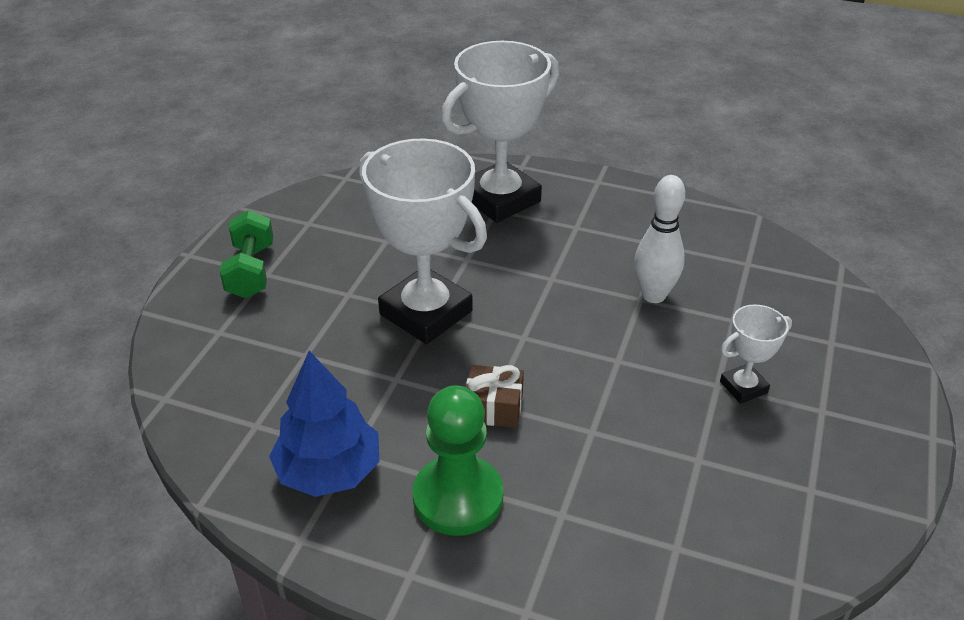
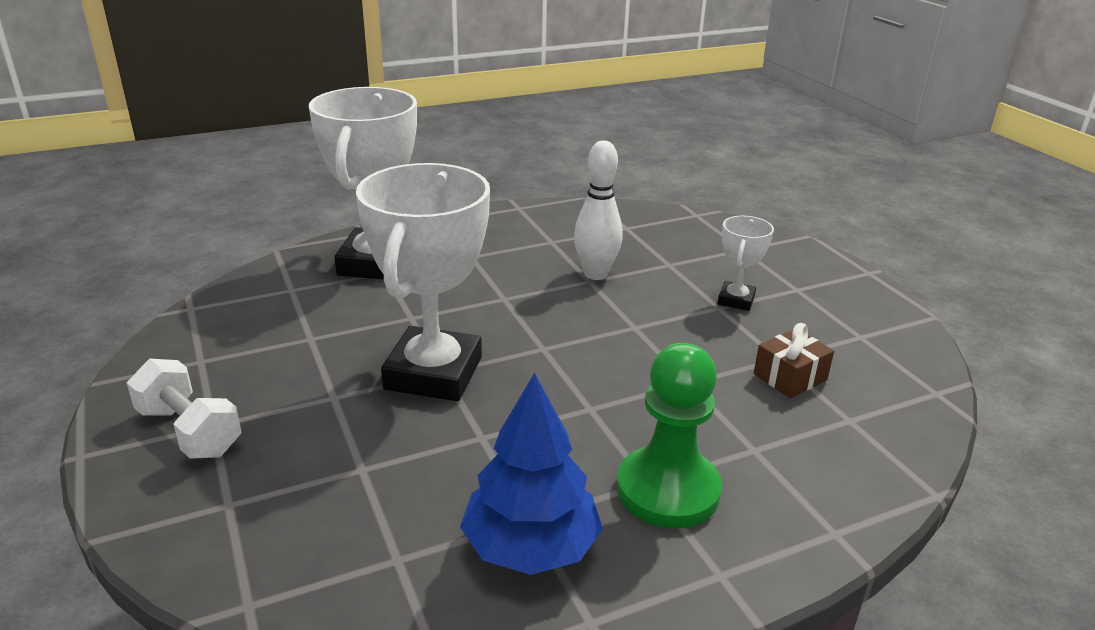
camera: 45 degrees left, 10 degrees down
green dumbbell [220,210,273,298] -> white dumbbell [127,359,241,459]
white trophy [359,139,487,344] -> white trophy turned 75 degrees counterclockwise [356,163,490,401]
brown gift [466,365,524,428] -> brown gift moved to [754,323,834,398]

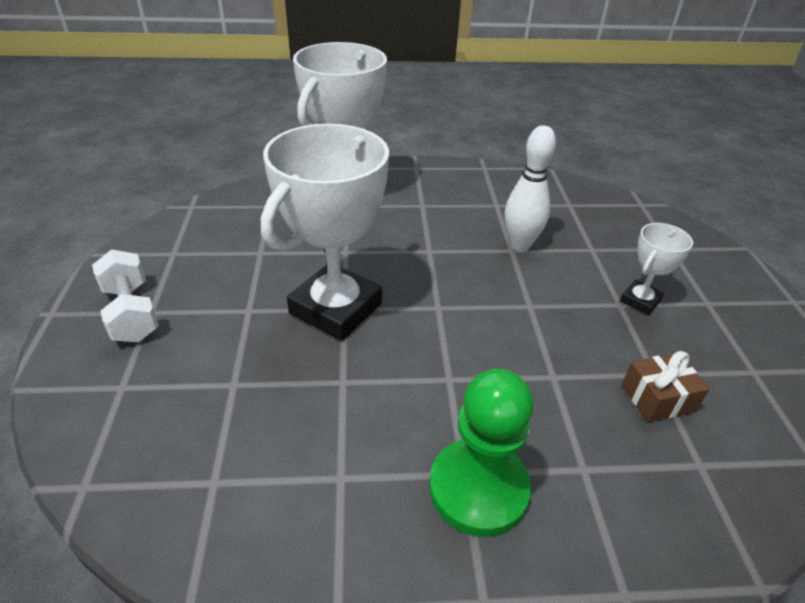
camera: 20 degrees right, 10 degrees up
blue tree [460,373,603,575] -> none

